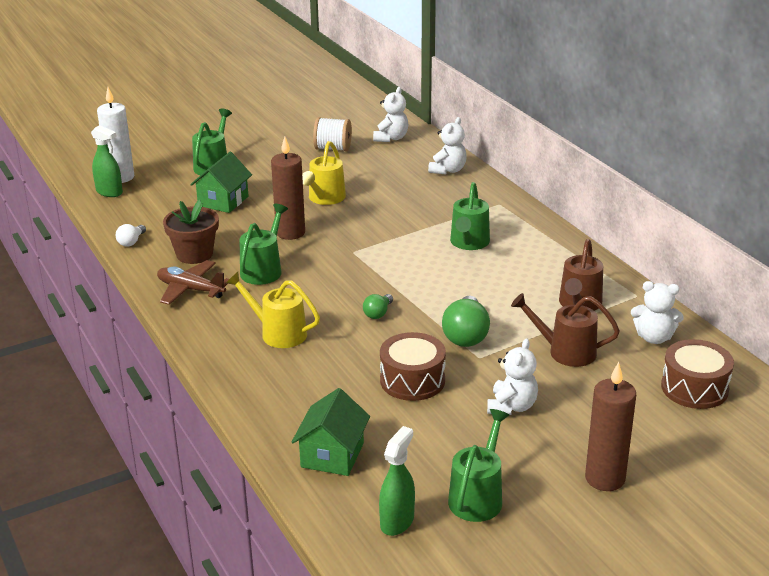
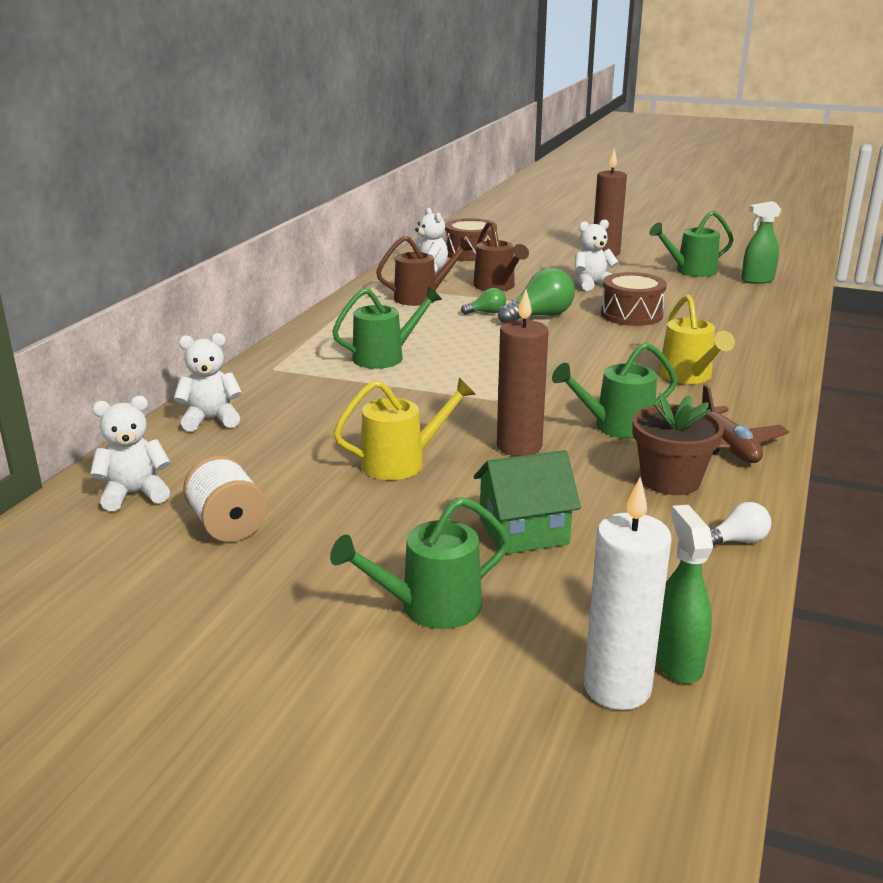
camera: 130 degrees left, 5 degrees down
green house [292,388,370,476] -> none
green light bulb [363,294,393,319] -> green light bulb moved to [461,288,506,315]

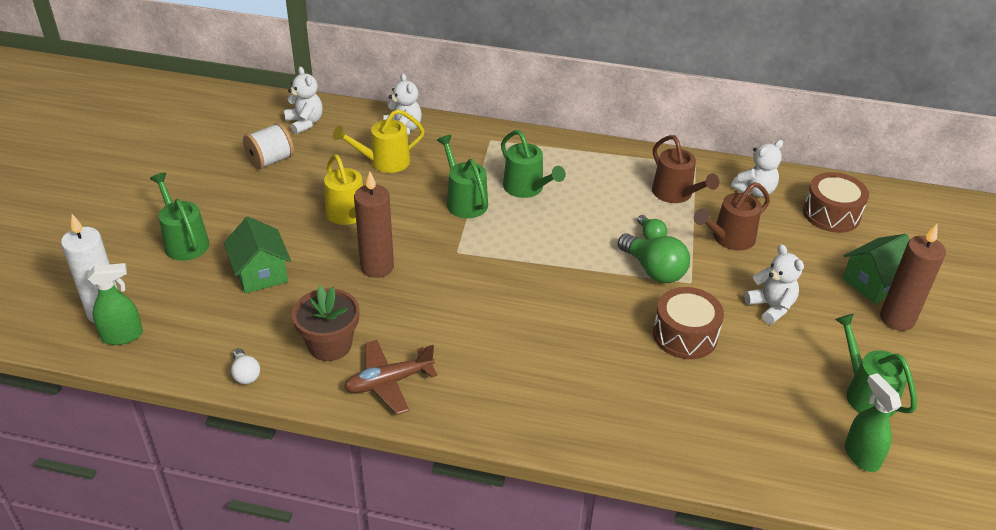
camera: 80 degrees right, 15 degrees up
green watering can [552,342,677,439] -> green watering can moved to [437,135,488,218]
yellow watering can [659,295,735,384] -> yellow watering can moved to [333,109,425,173]
none -> green house [842,234,910,304]

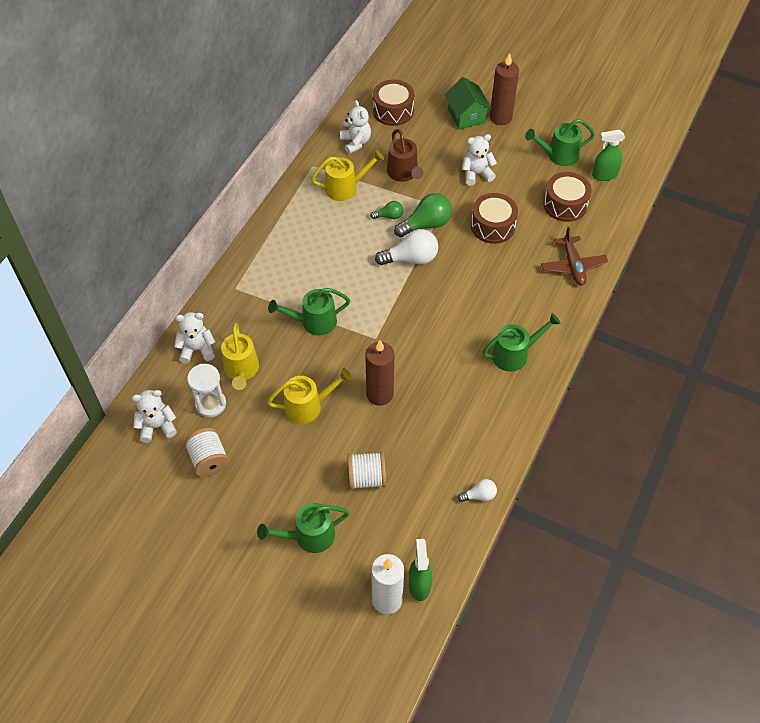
camera: 75 degrees left, 15 degrees up
green house [224,217,291,294] -> white spool [347,452,386,490]
brown flower pot [292,285,359,361] -> none
brown plane [344,340,437,415] -> brown plane moved to [541,226,608,285]
green watering can [501,130,566,198] -> green watering can moved to [482,313,561,372]
brown watering can [652,135,720,203] -> yellow watering can [311,150,384,201]
none -> white hourglass [187,364,226,417]
none -> white light bulb [375,229,438,265]
none -> brown drum [543,172,592,222]

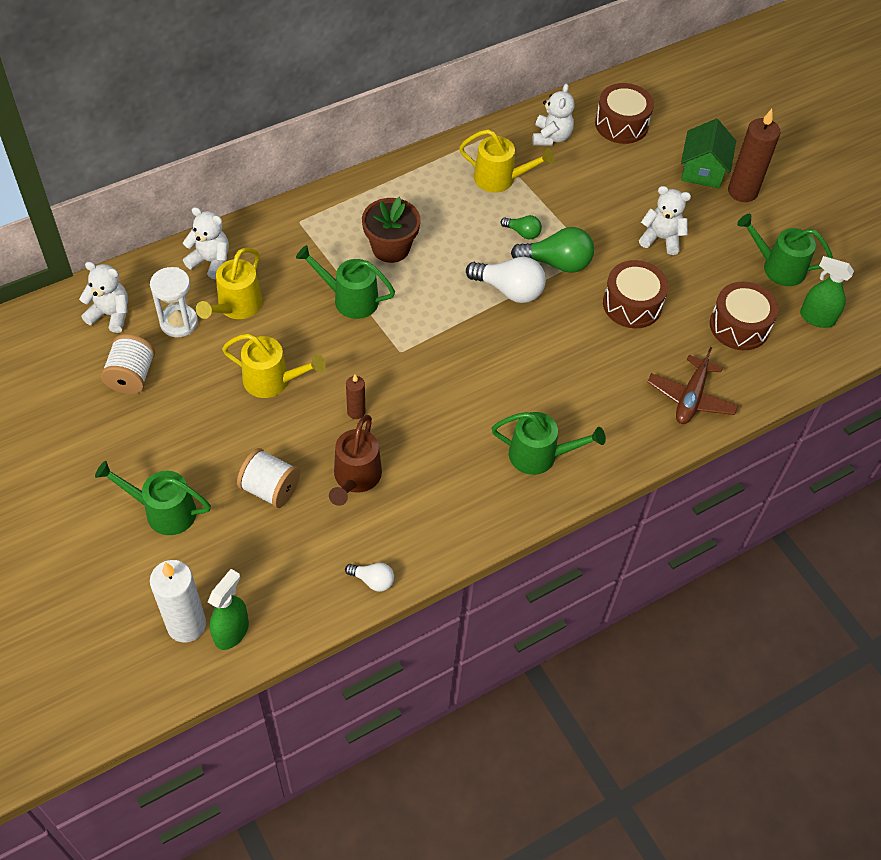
camera: 30 degrees right, 0 degrees up
brown candle [365,340,394,406] -> brown candle [346,375,365,419], size x0.52
brown watering can [387,129,423,182] -> brown watering can moved to [329,415,382,506]
none -> brown flower pot [362,197,421,263]

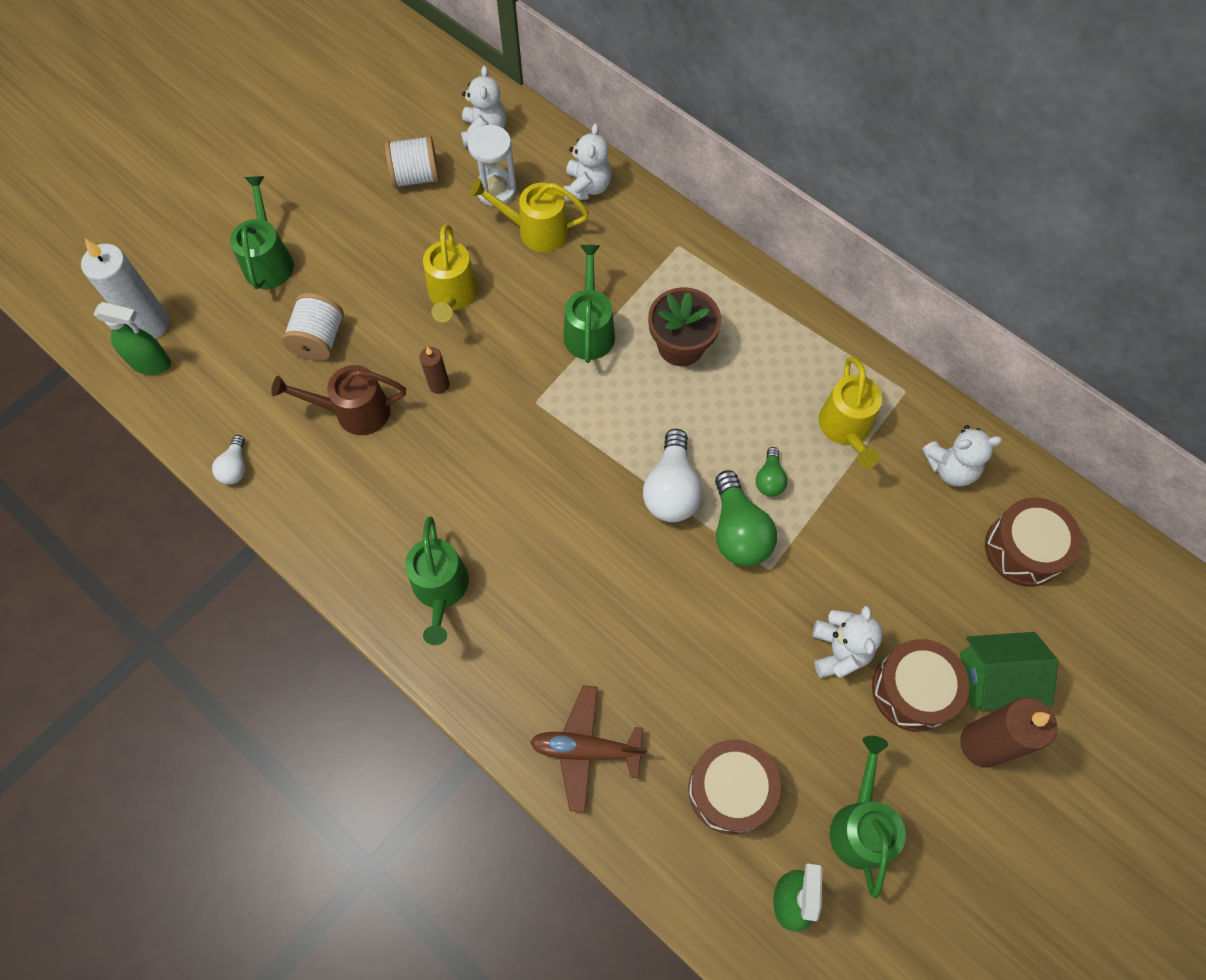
camera: 75 degrees right, 10 degrees up
brown drum [603,260,668,328] -> brown drum moved to [872,639,969,732]

